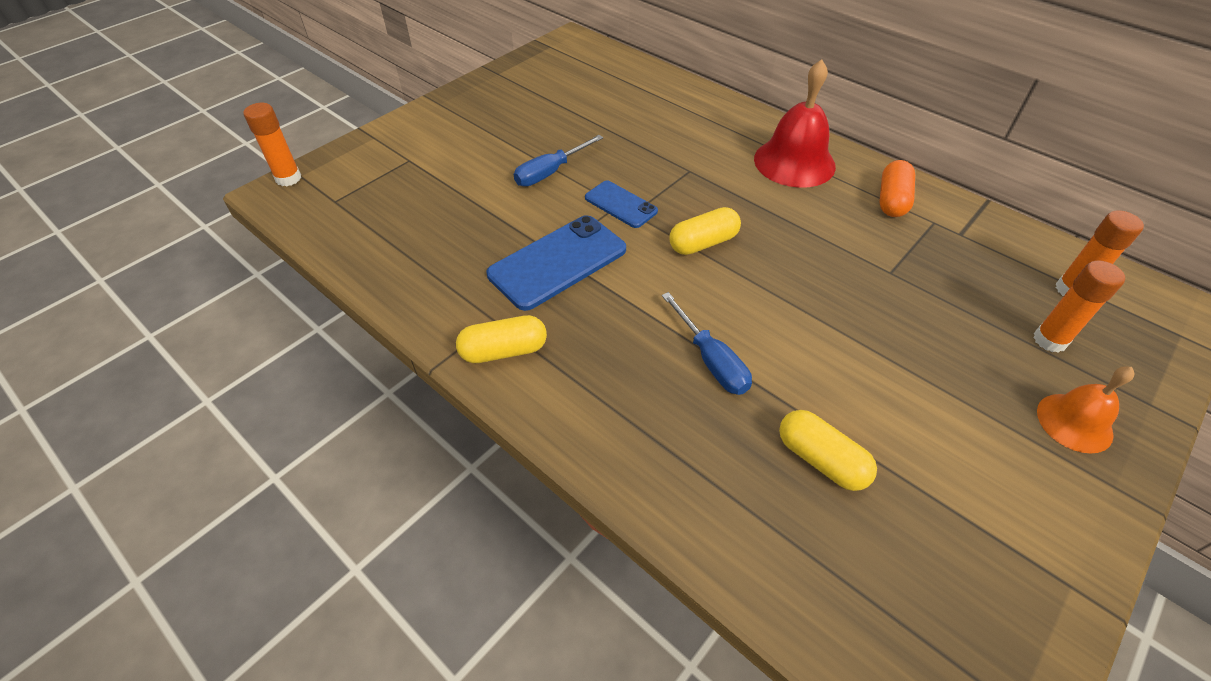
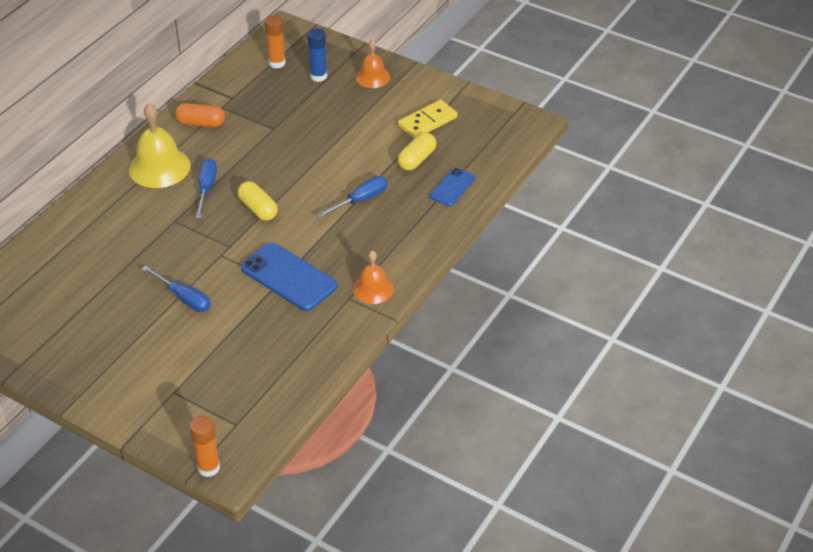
camera: 100 degrees left, 5 degrees down
yellow capsule [456,315,547,363] -> orange bell [353,250,394,304]
blue phone [585,181,658,228] -> blue phone moved to [430,168,476,206]
red bell [754,59,836,188] -> yellow bell [129,104,191,188]
orange glue stick [1033,260,1125,353] -> blue glue stick [307,28,327,82]
none -> blue screwdriver [196,158,217,218]
none -> yellow domino [398,100,458,139]

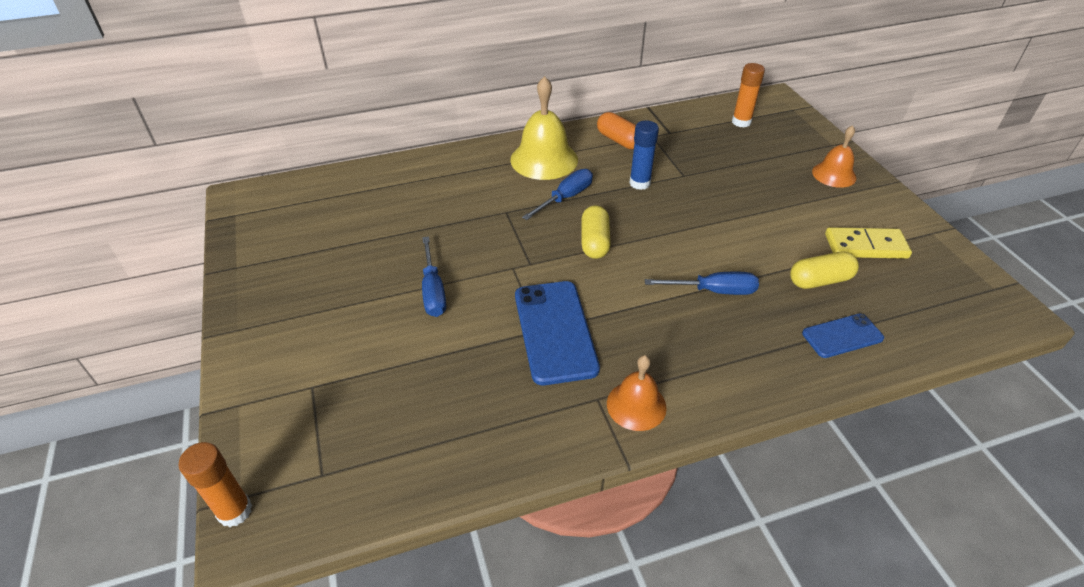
camera: 40 degrees right, 0 degrees up
blue glue stick [307,28,327,82] -> blue glue stick moved to [629,120,659,190]

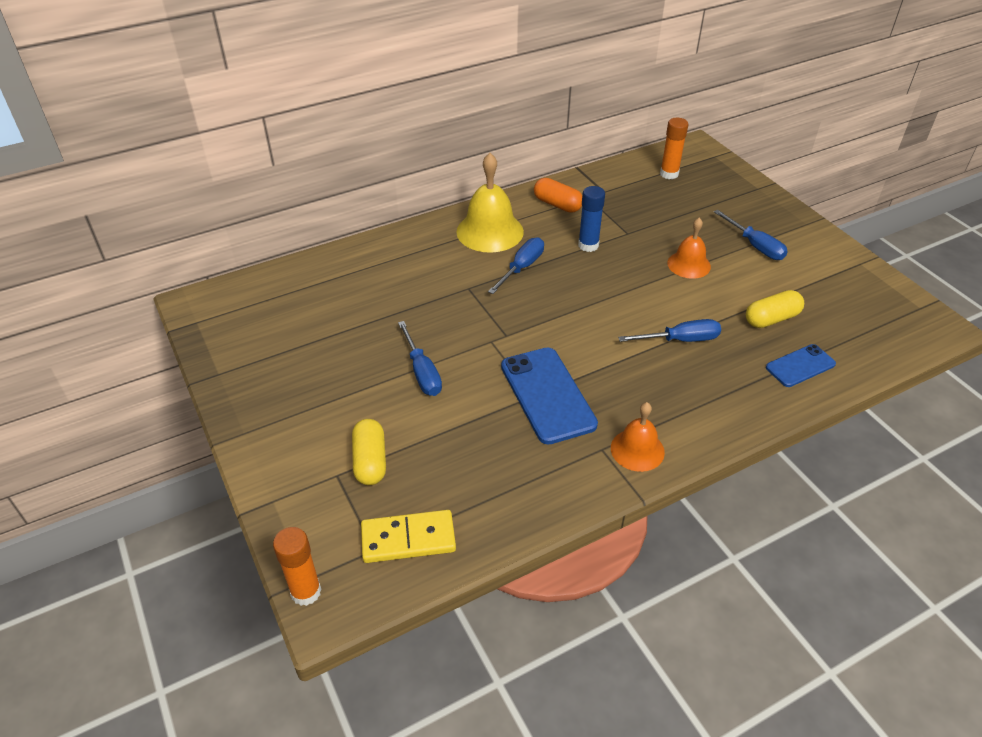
camera: 10 degrees left, 0 degrees up
yellow capsule [581,205,611,259] -> yellow capsule moved to [352,419,386,485]
orange bell [812,125,856,188] -> orange bell moved to [667,218,711,279]
yellow domino [825,227,912,259] -> yellow domino moved to [361,510,456,563]
none -> blue screwdriver [714,210,788,260]

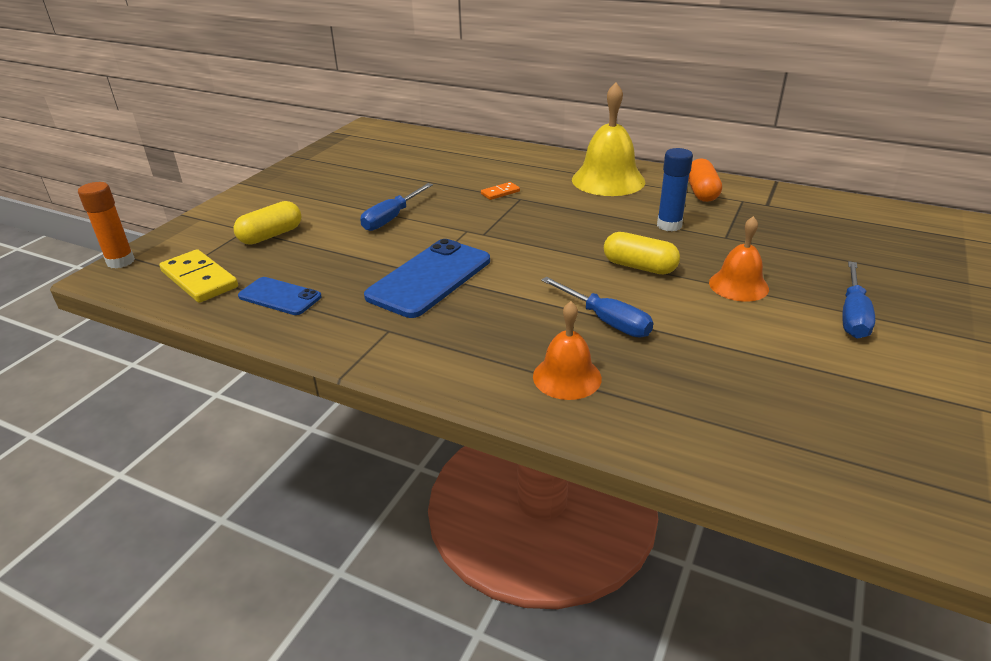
camera: 55 degrees right, 10 degrees down
blue screwdriver [488,237,544,294] -> none
orange bell [611,402,665,472] -> orange bell moved to [533,301,602,400]
orange glue stick [660,118,688,179] -> none
yellow capsule [746,290,804,328] -> yellow capsule moved to [604,232,680,274]
blue phone [766,344,836,387] -> blue phone moved to [238,277,321,315]
none -> orange domino [481,182,520,200]

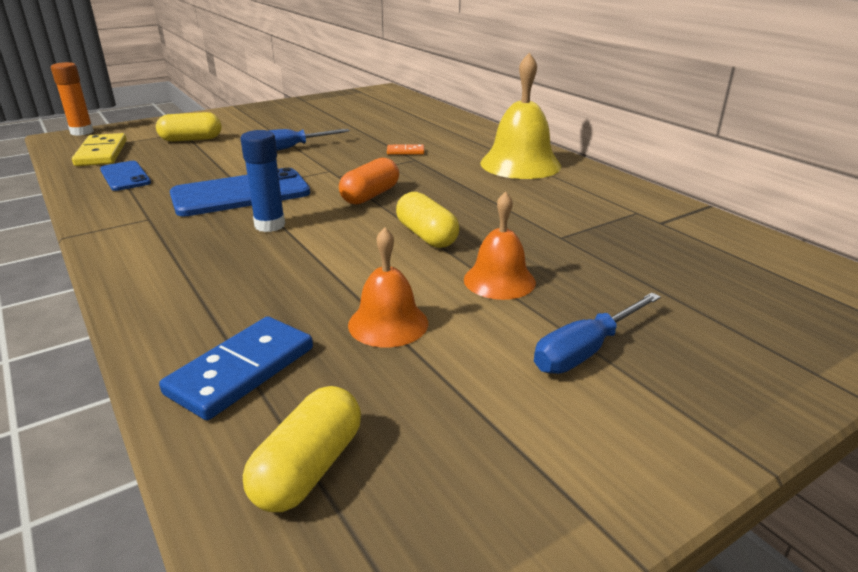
camera: 30 degrees right, 5 degrees down
orange bell [533,301,602,400] -> orange bell moved to [348,227,428,347]
blue screwdriver [541,277,653,337] -> none
blue glue stick [657,148,693,231] -> blue glue stick moved to [240,130,285,232]
orange capsule [688,158,722,202] -> orange capsule moved to [339,158,399,204]
none -> blue domino [159,316,313,420]
none -> yellow capsule [243,386,361,512]

